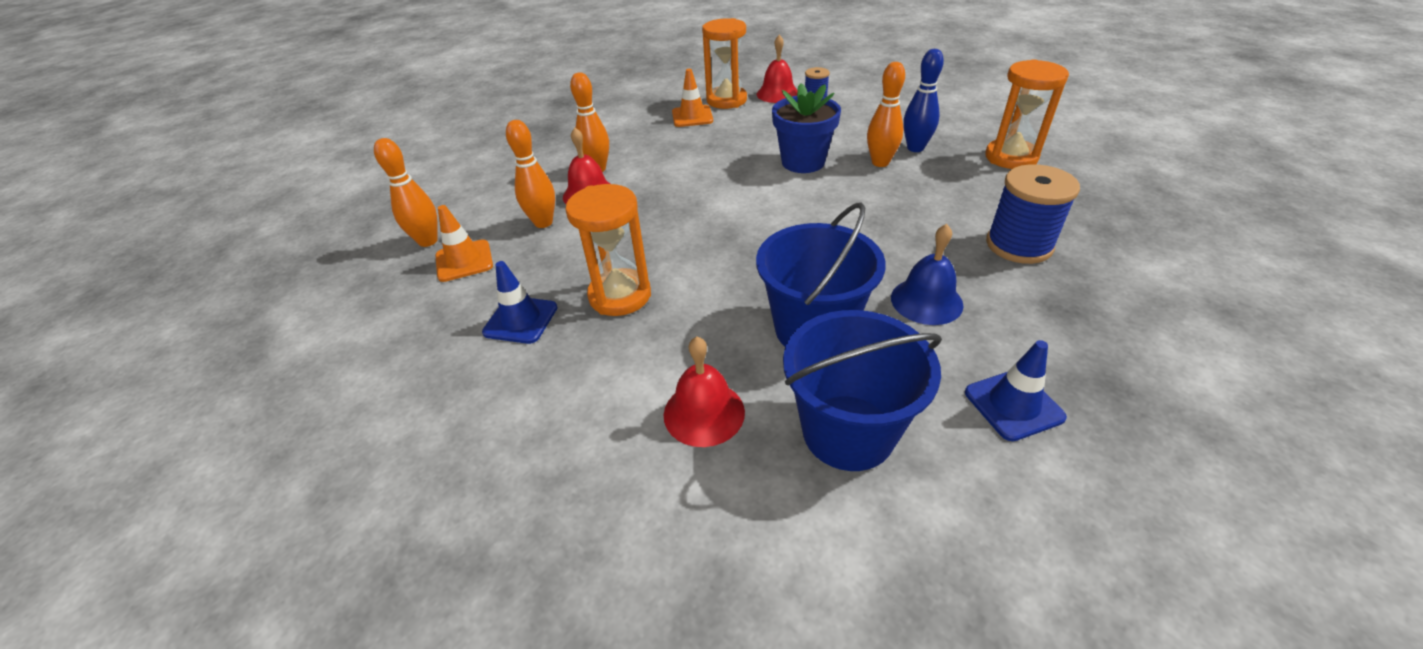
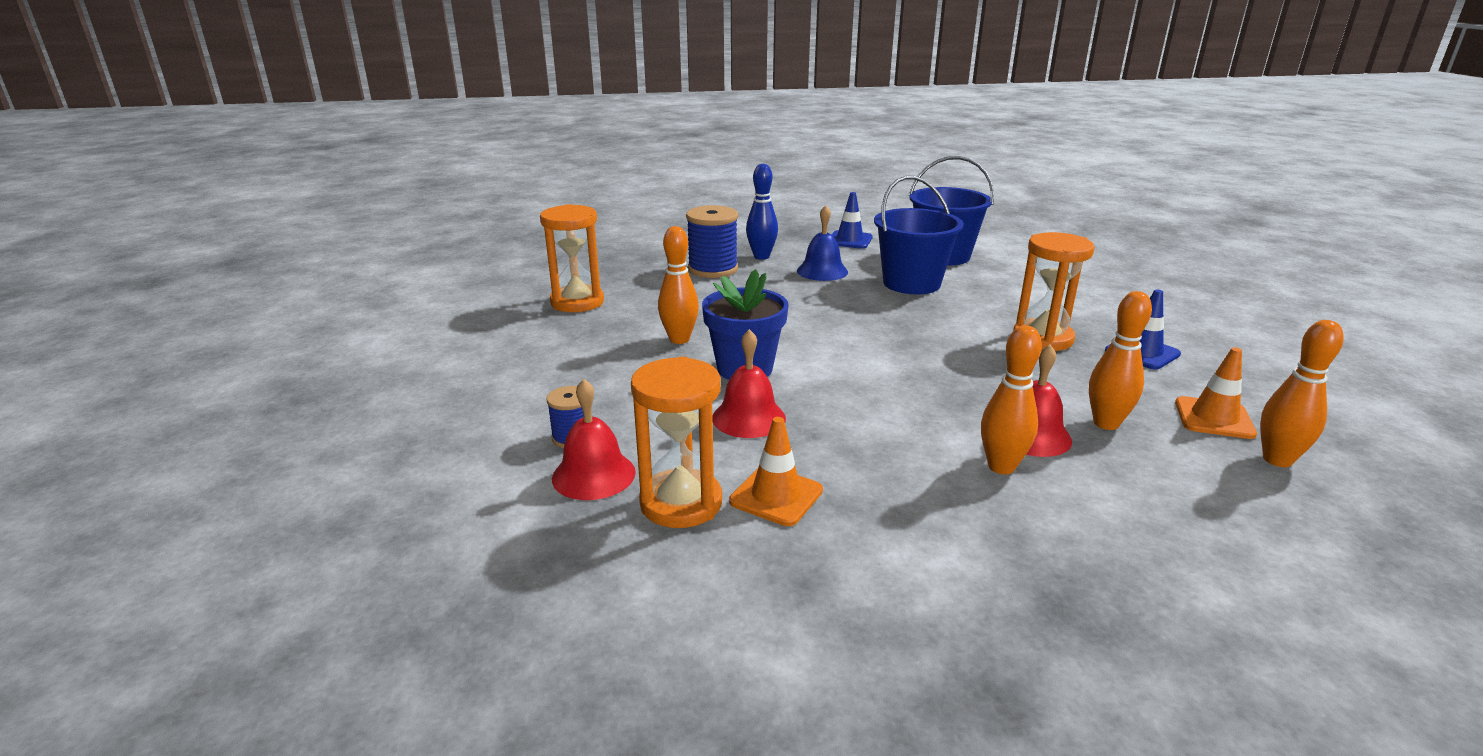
camera: 145 degrees left, 15 degrees down
red bell [664,336,745,447] -> red bell moved to [712,329,786,438]
blue bowling pin [903,49,944,152] -> blue bowling pin moved to [746,164,778,260]

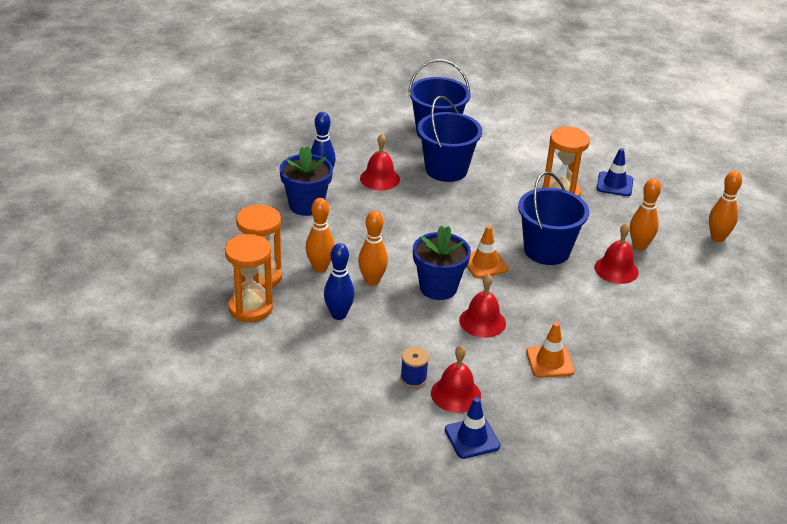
camera: 40 degrees left, 10 degrees up
orange hourglass [631,356,722,528] -> orange hourglass moved to [225,234,273,322]
blue spool [686,205,738,278] -> blue flower pot [279,146,333,216]
blue bell [797,205,848,281] -> red bell [360,134,400,190]
blue traffic cone [832,192,873,249] -> blue traffic cone moved to [445,397,500,459]
orange bowling pin [981,325,1042,474] -> orange bowling pin moved to [306,198,335,273]
orange traffic cone [1175,347,1257,439] -> orange traffic cone moved to [467,226,509,278]
none -> blue bowling pin [324,243,355,320]
none -> blue bucket [518,171,589,265]

